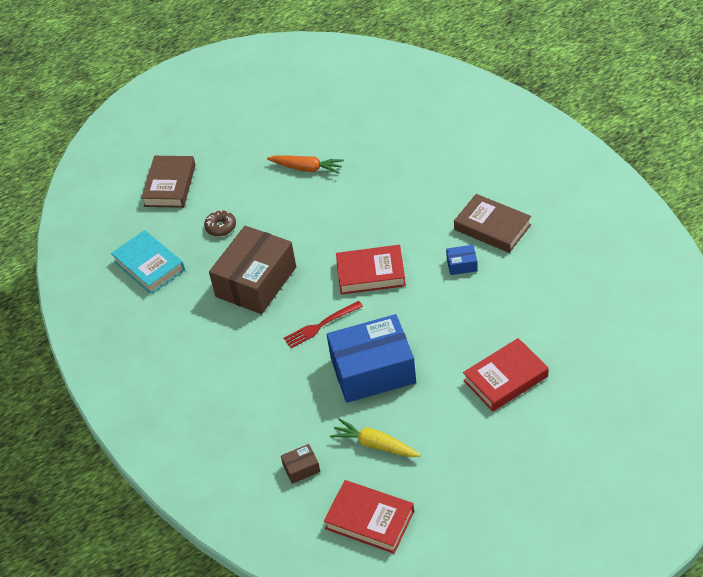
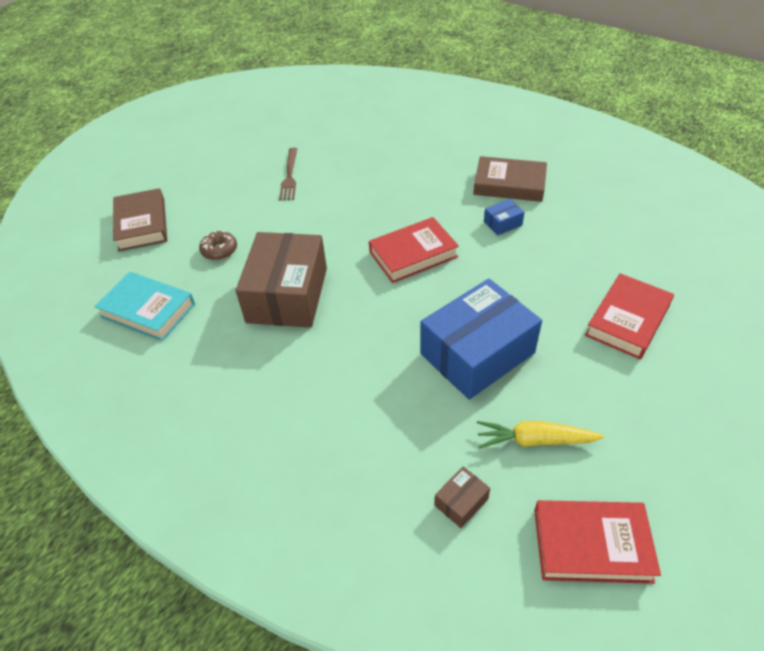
camera: 25 degrees left, 0 degrees up
orange carrot [267,155,344,174] -> brown fork [279,148,297,201]
red fork [284,301,363,348] -> none

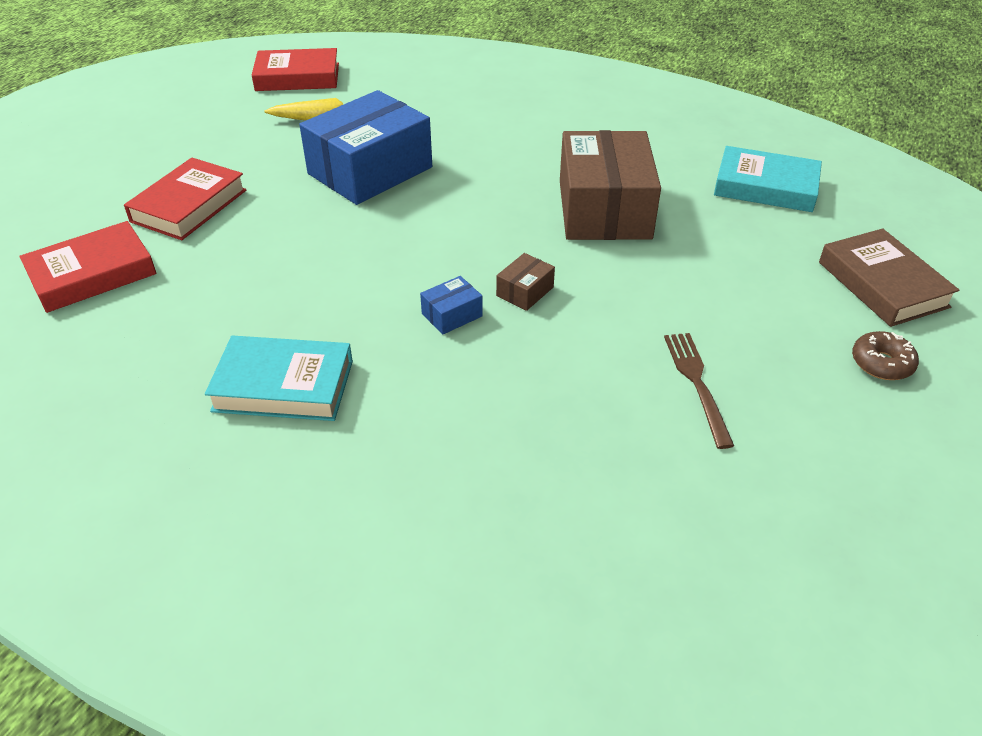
camera: 170 degrees right, 5 degrees down
brown donut [199,231,237,260] -> brown donut moved to [852,331,919,380]
red book [369,217,459,283] -> red book moved to [19,221,157,313]
brown box [435,466,490,528] -> brown box moved to [496,253,555,311]
brown book [473,156,547,202] -> turquoise book [205,336,353,421]
blue box [484,199,525,235] -> blue box moved to [420,276,483,335]

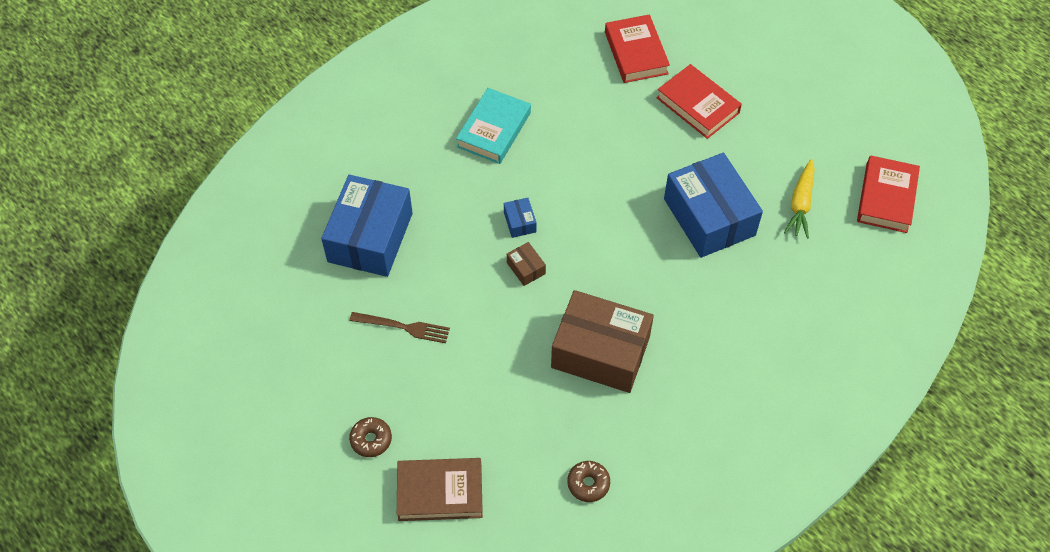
camera: 110 degrees right, 15 degrees up
turquoise book [714,146,822,212] -> brown donut [567,461,610,502]
none -> blue box [321,175,413,277]

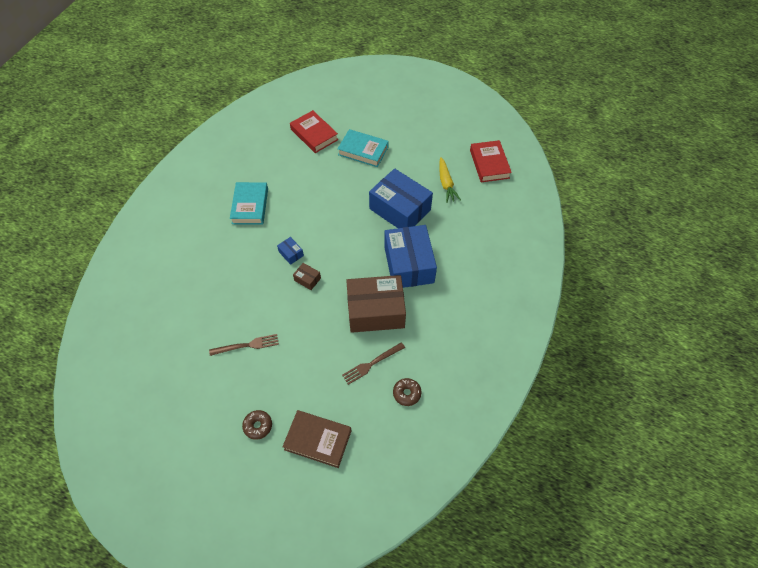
camera: 25 degrees left, 0 degrees up
blue box [321,175,413,277] -> blue box moved to [384,225,437,288]
brown book [397,458,483,521] -> brown book turned 45 degrees clockwise [283,410,351,468]
red book [657,64,742,139] -> turquoise book [338,129,389,167]
none -> brown fork [342,342,405,385]

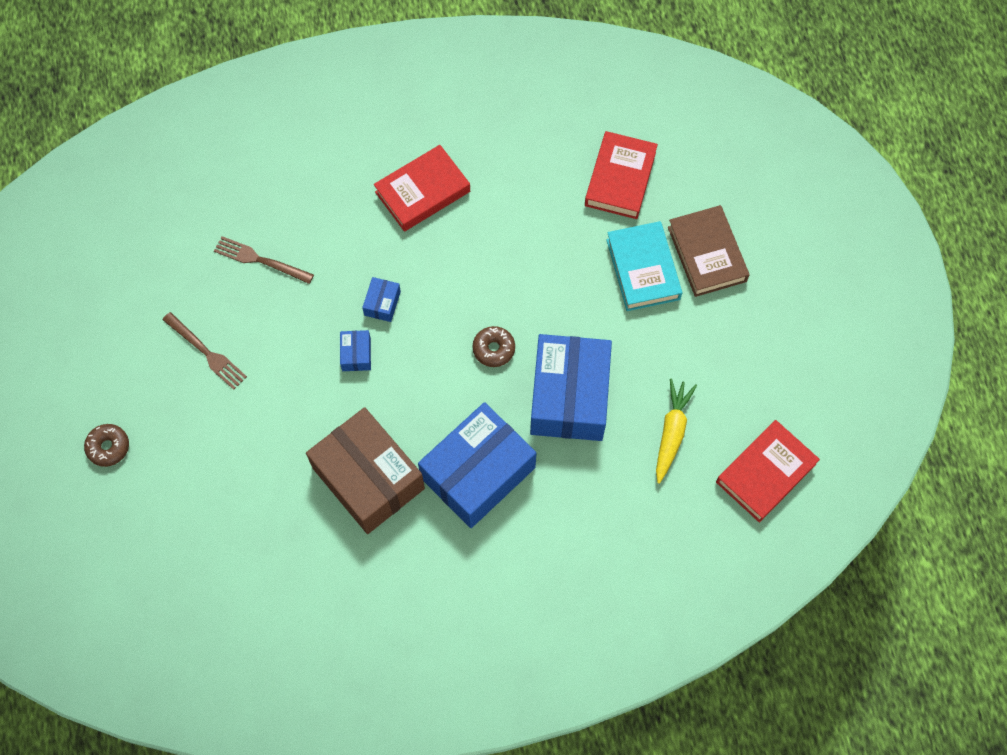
camera: 55 degrees right, 10 degrees up
turquoise book [230,182,268,225] -> red book [374,145,470,232]
brown book [283,410,351,468] -> brown book moved to [668,205,750,297]
brown box [293,263,321,290] -> blue box [340,330,371,371]
brown fork [342,342,405,385] -> brown fork moved to [214,236,314,284]
brown donut [393,378,422,406] -> brown donut moved to [472,326,515,367]
yellow carrot [439,157,461,203] -> yellow carrot turned 150 degrees clockwise [656,379,697,484]

